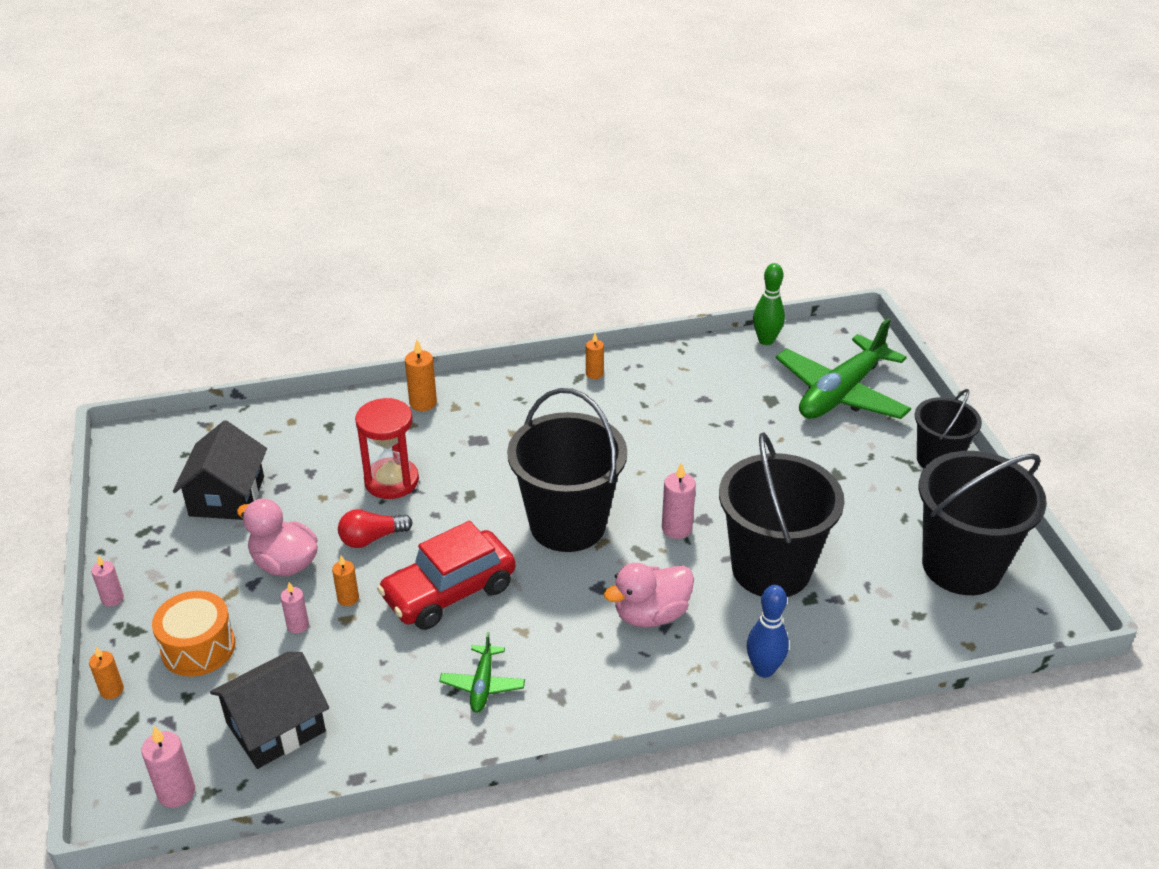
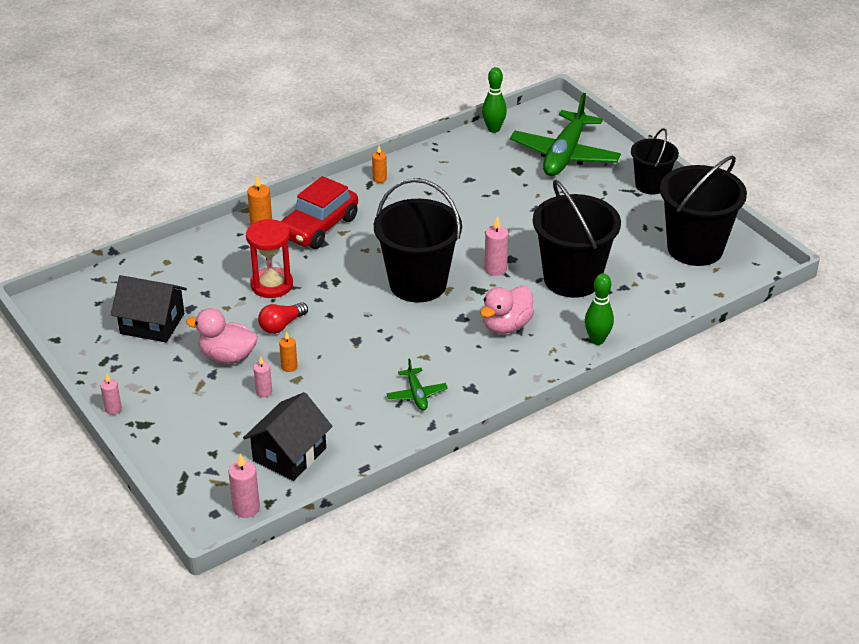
camera: 20 degrees left, 0 degrees up
orange candle [89,647,124,699] -> none
orange drum [152,591,235,677] -> none
black house [173,420,267,520] -> black house turned 60 degrees counterclockwise [111,275,187,343]
red car [377,521,516,630] -> red car moved to [281,176,358,249]
blue bowling pin [747,585,789,678] -> green bowling pin [585,273,614,345]

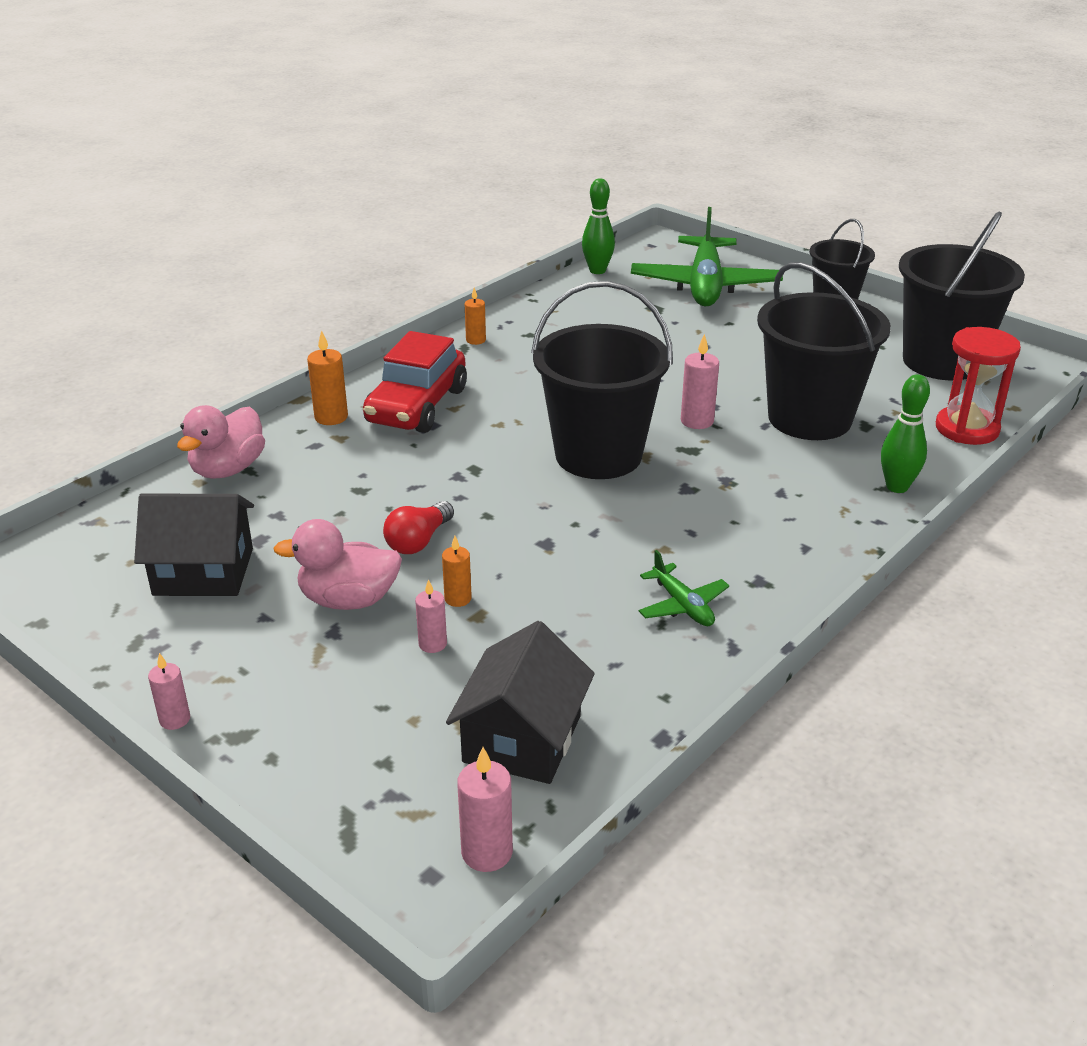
camera: 15 degrees left, 5 degrees down
red hourglass [246,219,293,298] -> red hourglass moved to [936,327,1021,445]
pink duck [480,286,534,334] -> pink duck moved to [177,405,265,479]

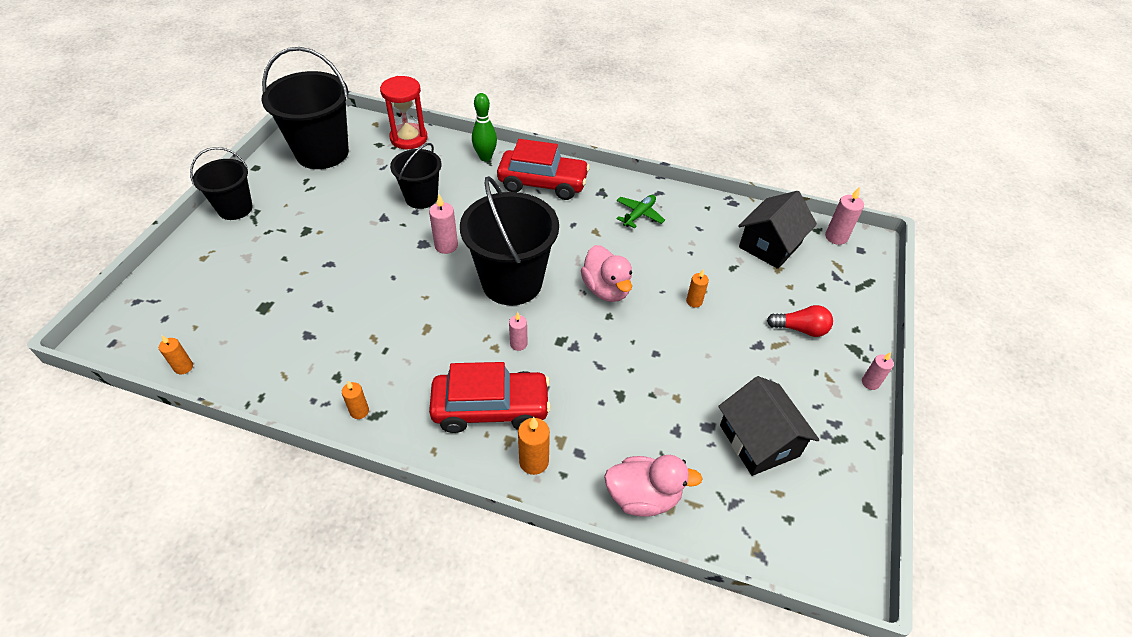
camera: 115 degrees left, 15 degrees up
pink duck [273,519,402,610] -> pink duck moved to [581,245,632,302]
red light bulb [383,501,454,554] -> red light bulb moved to [767,305,833,337]
pink candle [415,579,447,653] -> pink candle moved to [509,312,527,351]
black house [446,621,595,784] -> black house turned 45 degrees counterclockwise [738,191,817,269]
green bowling pin [582,178,615,274] -> orange candle [159,335,193,374]
green plane [631,207,783,307] -> none
black bucket [757,262,891,440] -> black bucket [390,143,441,209], size x0.59
none -> red car [497,139,590,200]

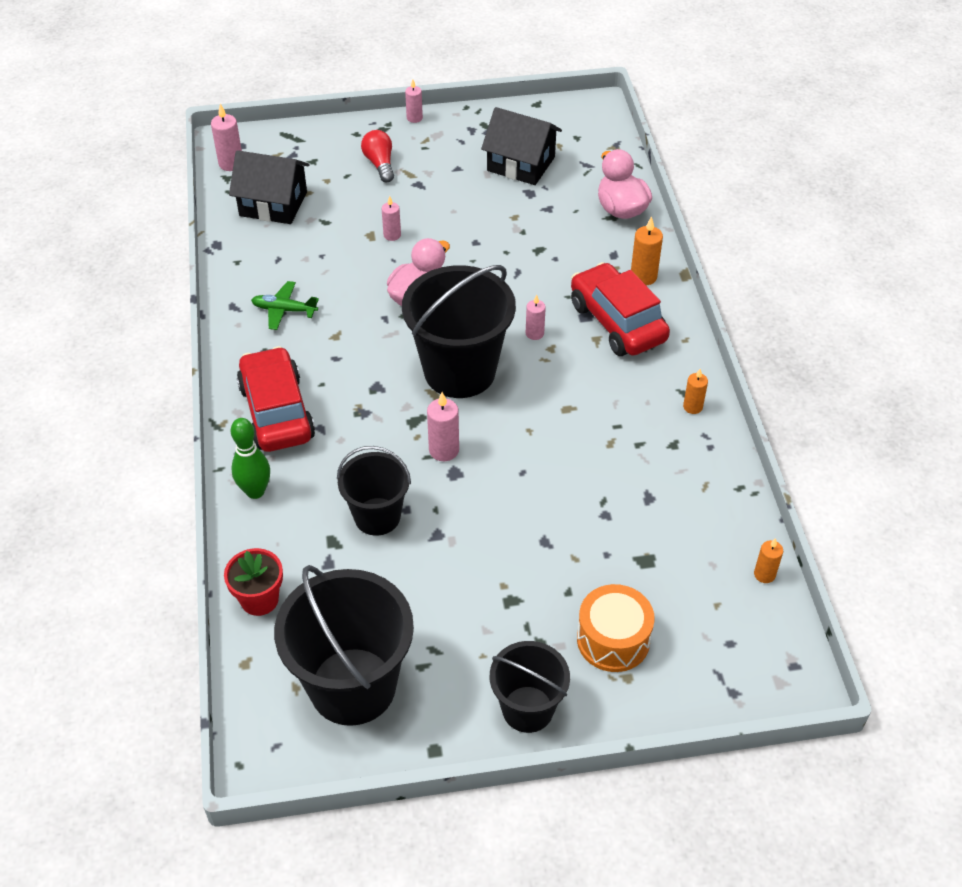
camera: 115 degrees left, 0 degrees up
red hourglass [380,76,428,149] -> red flower pot [224,548,283,616]
orange candle [686,269,709,308] -> pink candle [382,196,401,241]
black house [718,376,819,476] -> black house turned 75 degrees clockwise [481,107,562,185]
none -> orange drum [577,584,655,672]

